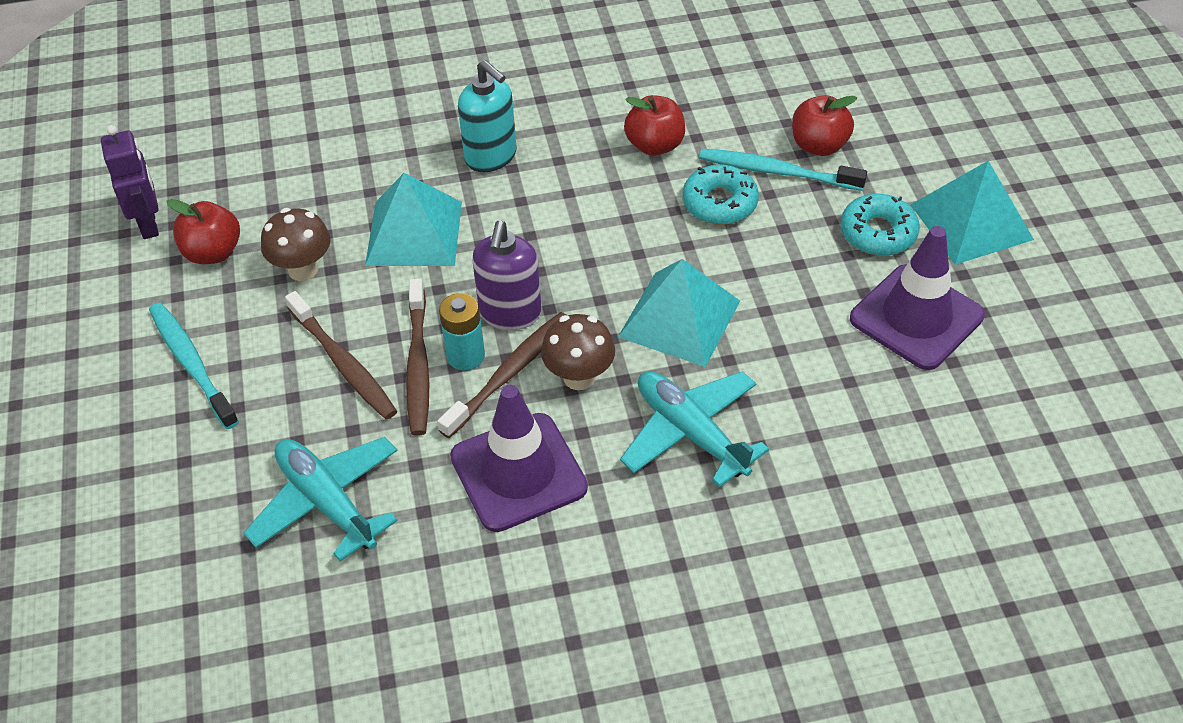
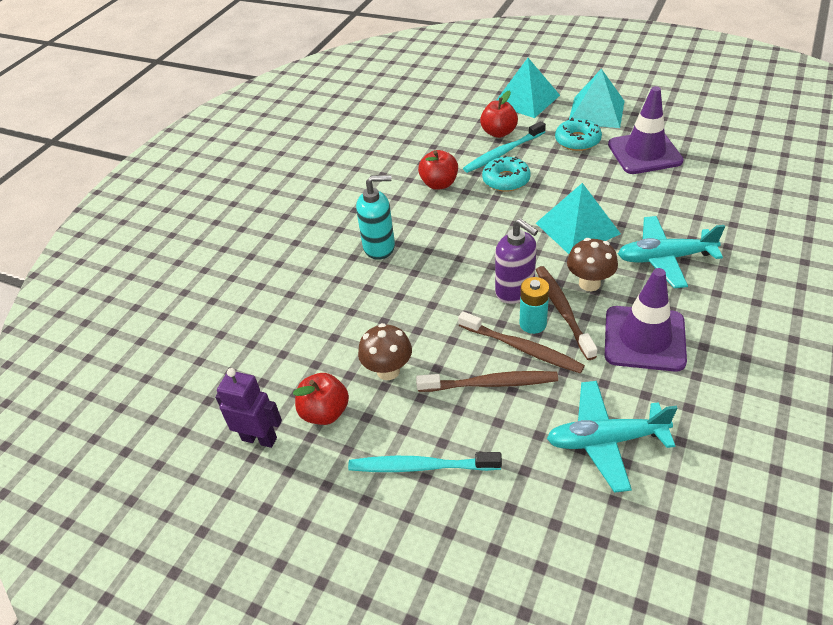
camera: 50 degrees left, 5 degrees down
turquoise pyramid [365,173,462,266] -> turquoise pyramid moved to [496,58,560,118]

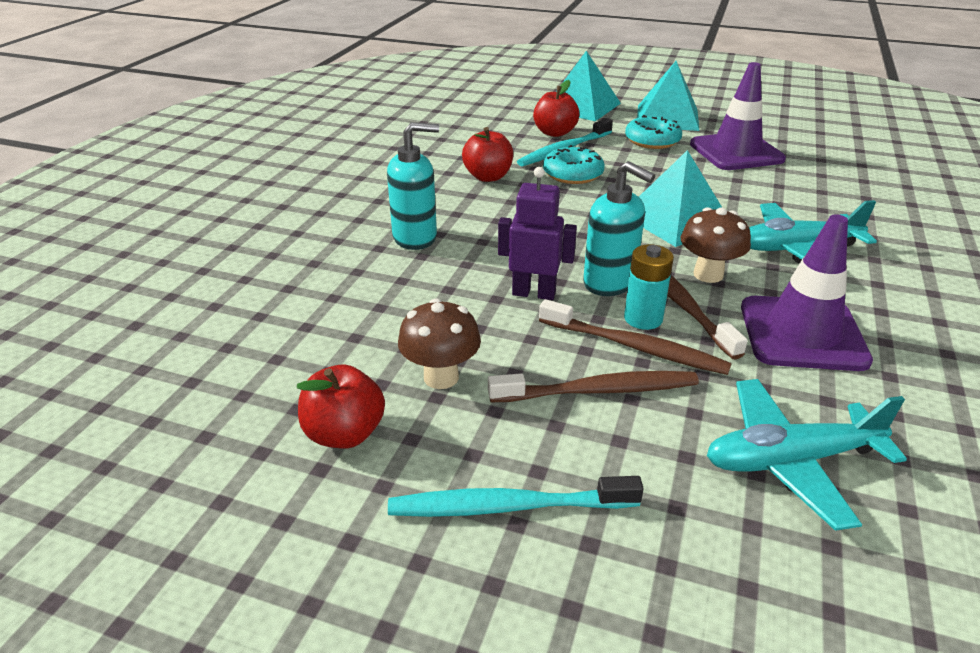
camera: 10 degrees left, 10 degrees down
purple robot [215,368,282,448] -> purple robot moved to [498,167,577,300]
purple soap dispenser [495,218,538,304] -> turquoise soap dispenser [583,161,655,296]

